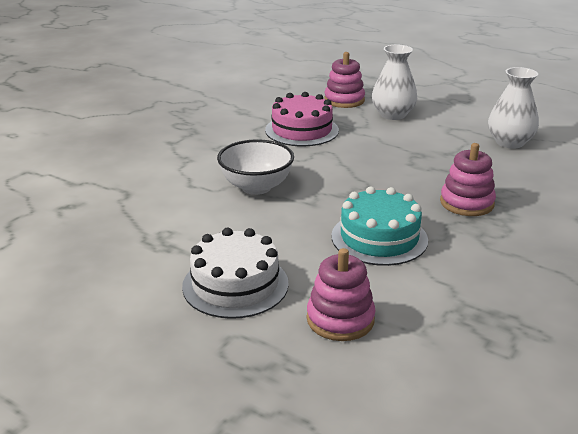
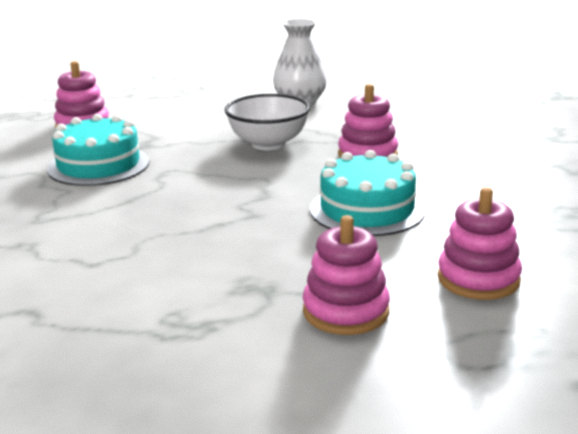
camera: 50 degrees left, 5 degrees down
white cake [182,228,289,319] -> pink stacking toy [303,215,390,335]
white bowl [217,139,294,195] -> white bowl moved to [225,94,310,150]
pink cake [265,92,339,146] -> turquoise cake [47,114,150,186]
white vase [372,45,417,120] -> none

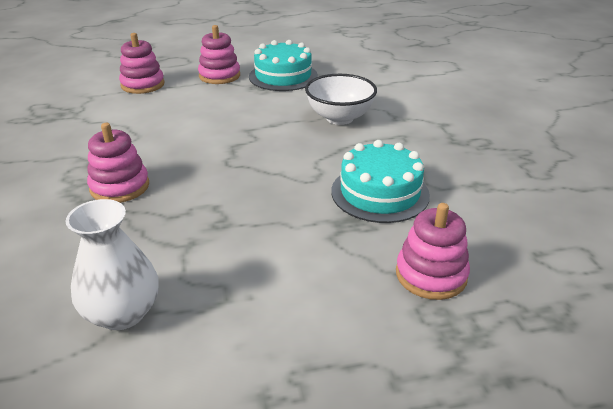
camera: 175 degrees left, 10 degrees up
white bowl [225,94,310,150] -> white bowl moved to [305,74,377,125]
turquoise cake [310,150,425,236] -> turquoise cake moved to [249,40,318,91]

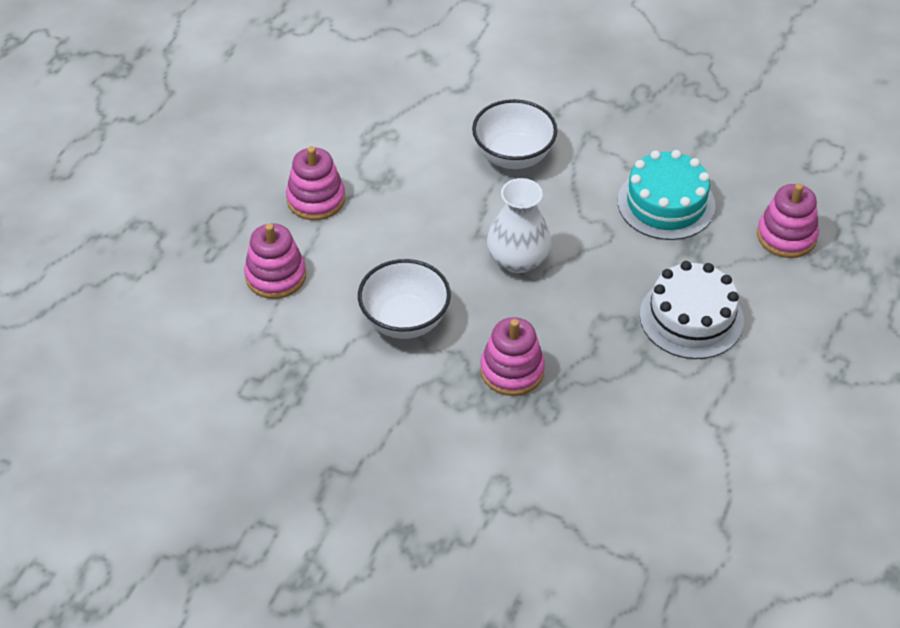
camera: 55 degrees left, 15 degrees up
white vase [66,199,159,330] -> white vase moved to [487,178,552,273]
turquoise cake [249,40,318,91] -> none
none -> white bowl [358,259,451,339]
none -> white cake [640,261,744,359]

